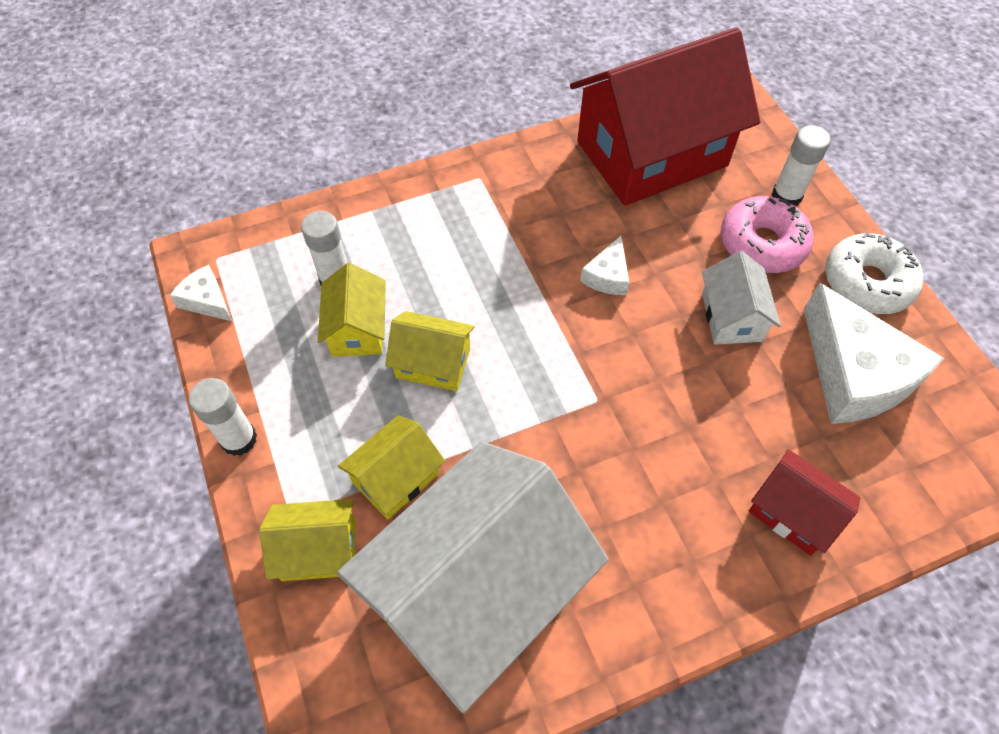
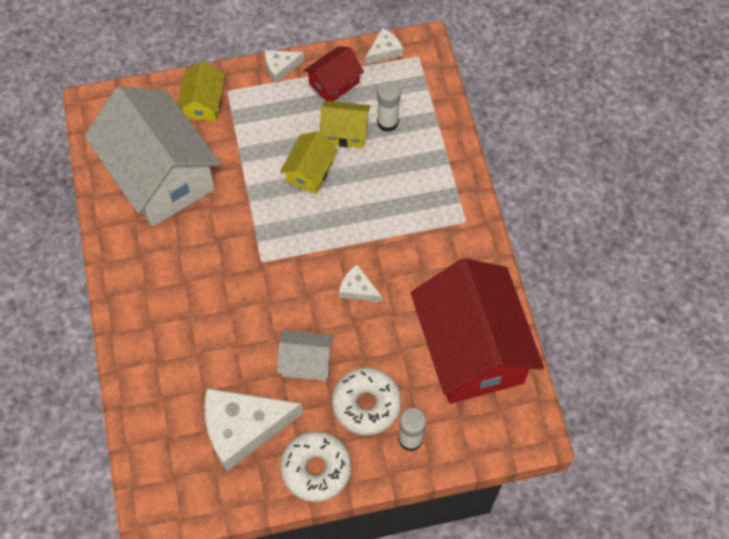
camera: 100 degrees right, 5 degrees up
white glue stick [189,378,257,456] -> white cheese [265,50,305,83]
yellow house [338,415,445,519] -> none
pink donut [721,196,814,273] -> white donut [332,368,401,435]
red house [749,449,860,555] -> red house moved to [304,46,364,101]

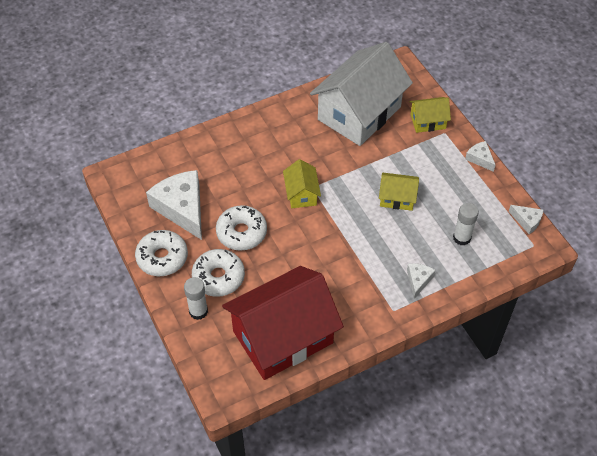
camera: 75 degrees right, 10 degrees down
white house [277,330,333,381] -> white donut [216,205,267,251]
red house [304,46,364,101] -> none
yellow house [320,101,370,148] -> yellow house moved to [283,159,321,208]
white cheese [339,265,382,302] -> white cheese moved to [407,263,435,299]

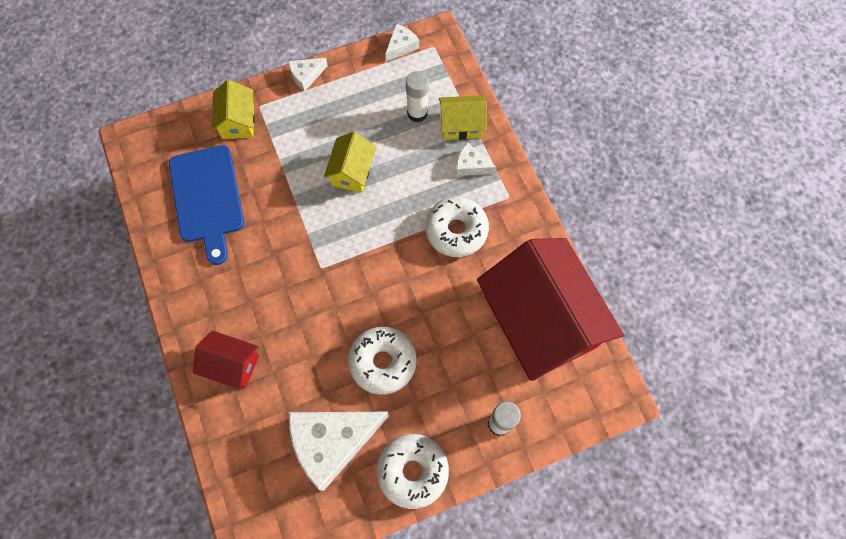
camera: 85 degrees left, 15 degrees up
white donut [192,249,245,297] -> white donut moved to [425,197,489,257]
yellow house [283,159,321,208] -> yellow house moved to [439,95,487,140]
white house [310,42,413,146] -> blue cutting board [169,145,244,265]
none -> red house [193,331,259,389]

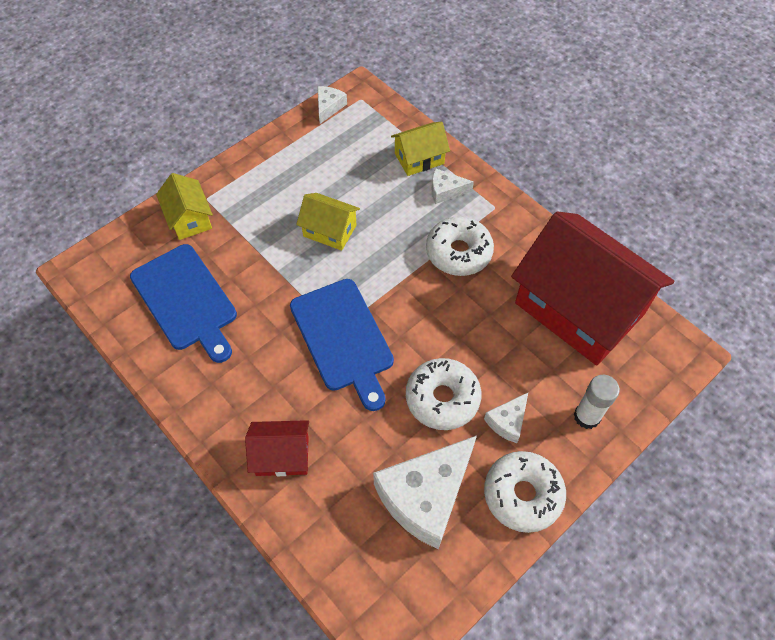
camera: 20 degrees left, 10 degrees down
white cheese [288,58,328,92] -> white cheese moved to [484,393,528,443]
yellow house [324,132,376,193] -> yellow house turned 60 degrees counterclockwise [296,193,360,251]
white glue stick [406,71,429,122] -> none
none -> blue cutting board [290,279,394,411]

